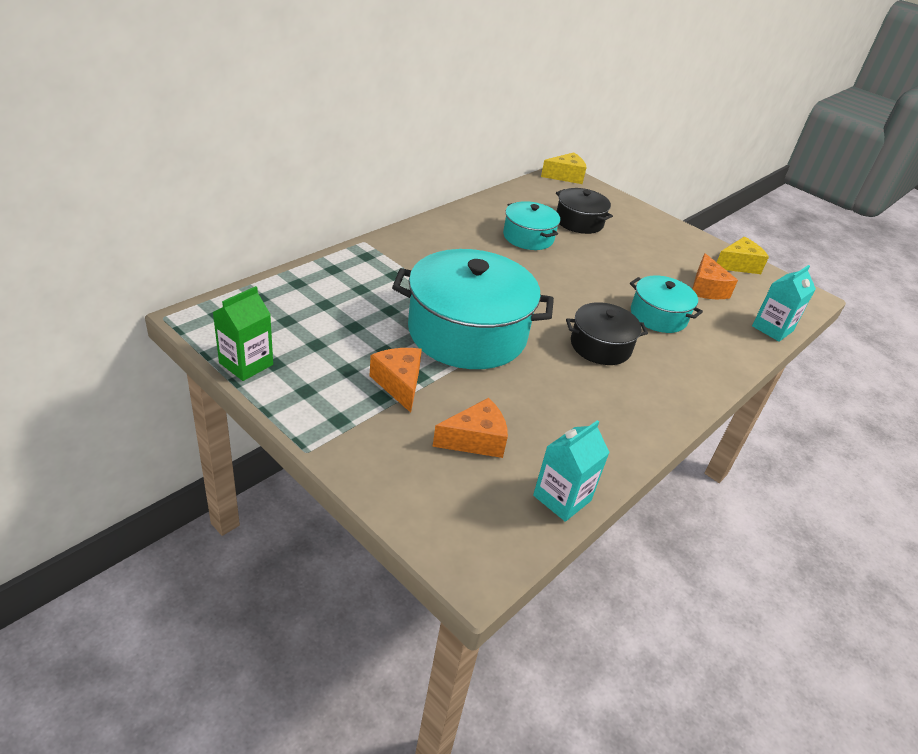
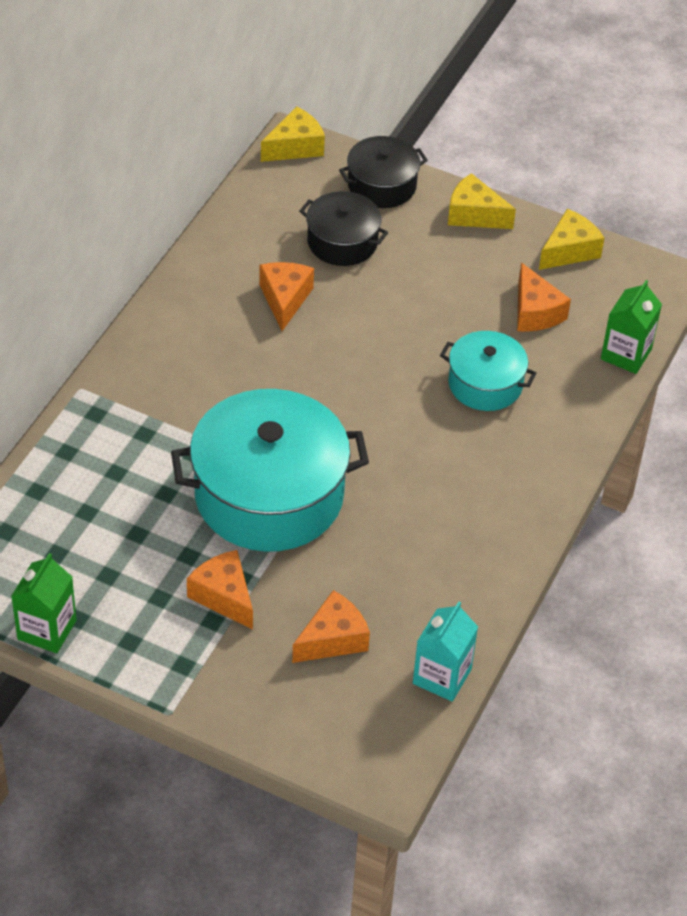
camera: 15 degrees left, 10 degrees up
turquoise pot [503,201,560,250] -> orange cheese [259,262,314,331]
black pot [566,302,648,365] -> black pot moved to [339,136,428,208]
turquoise carton [752,265,816,342] -> green carton [601,280,662,374]
none -> yellow cheese [448,173,516,229]

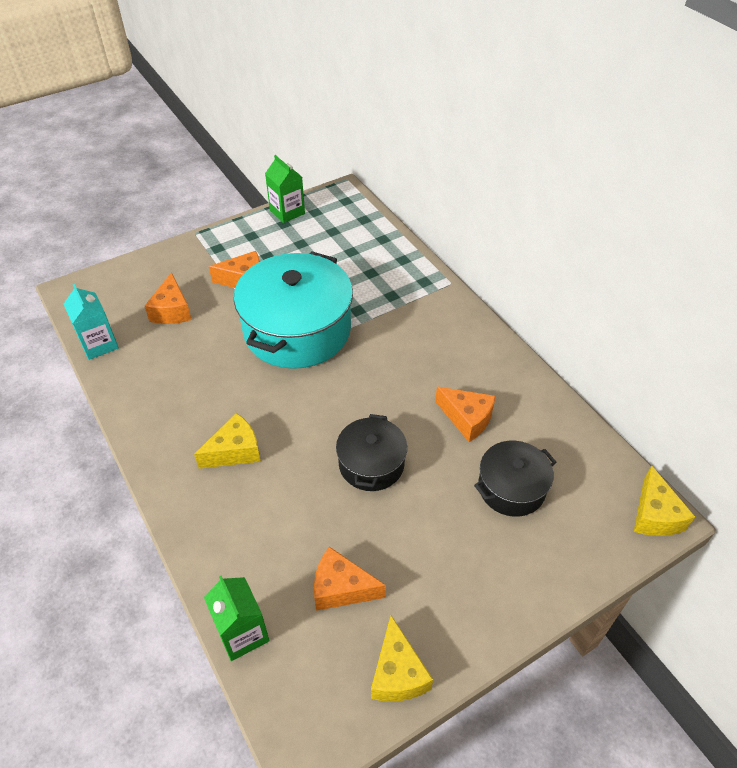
camera: 125 degrees right, 0 degrees up
black pot [339,136,428,208] -> black pot moved to [336,414,407,491]
turquoise pot [440,331,537,411] -> none
yellow cheese [448,173,516,229] -> yellow cheese moved to [194,413,261,469]

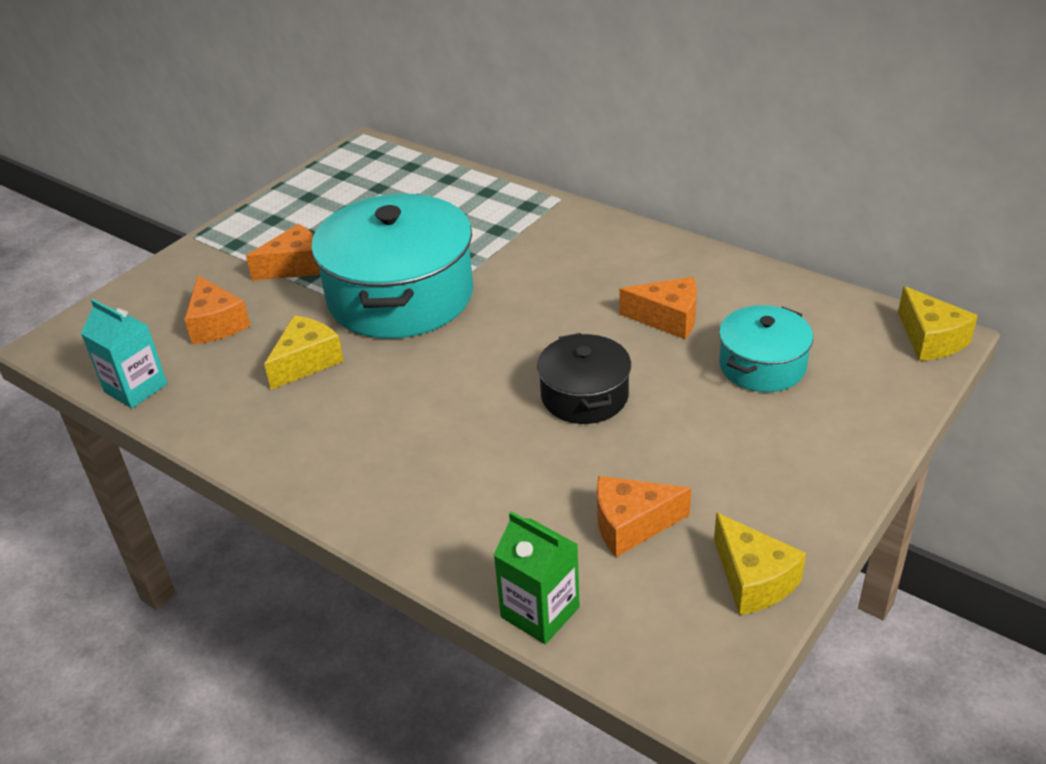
camera: 20 degrees left, 10 degrees down
yellow cheese [194,413,261,469] -> yellow cheese moved to [264,316,344,390]
green carton [265,155,305,223] -> none
black pot [474,441,556,517] -> turquoise pot [719,305,813,392]

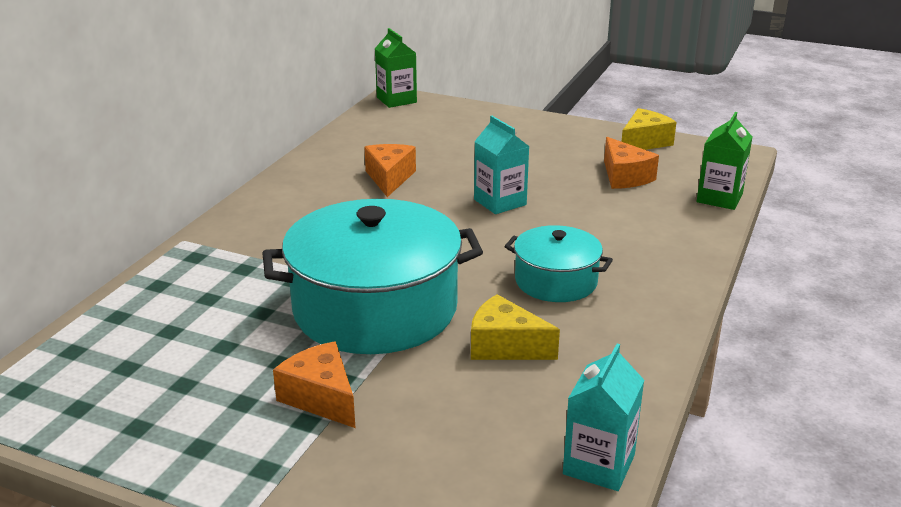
camera: 105 degrees left, 10 degrees down
orange cheese [184,275,251,344] -> none
black pot [537,333,631,424] -> turquoise carton [474,116,530,214]
turquoise pot [719,305,813,392] -> turquoise pot moved to [504,225,613,302]
yellow cheese [898,286,978,361] -> green carton [375,28,417,108]

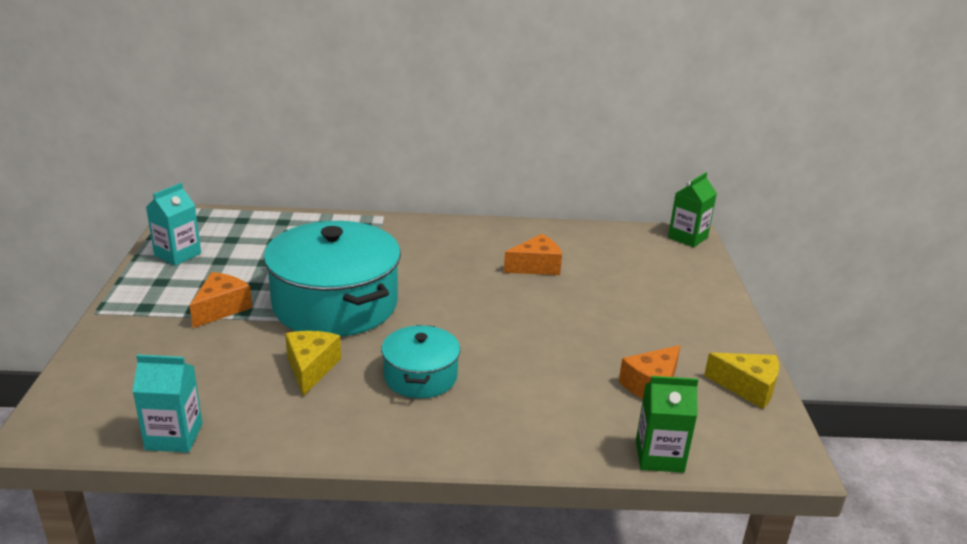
camera: 65 degrees right, 0 degrees up
turquoise carton [474,116,530,214] -> turquoise carton moved to [146,183,201,266]

